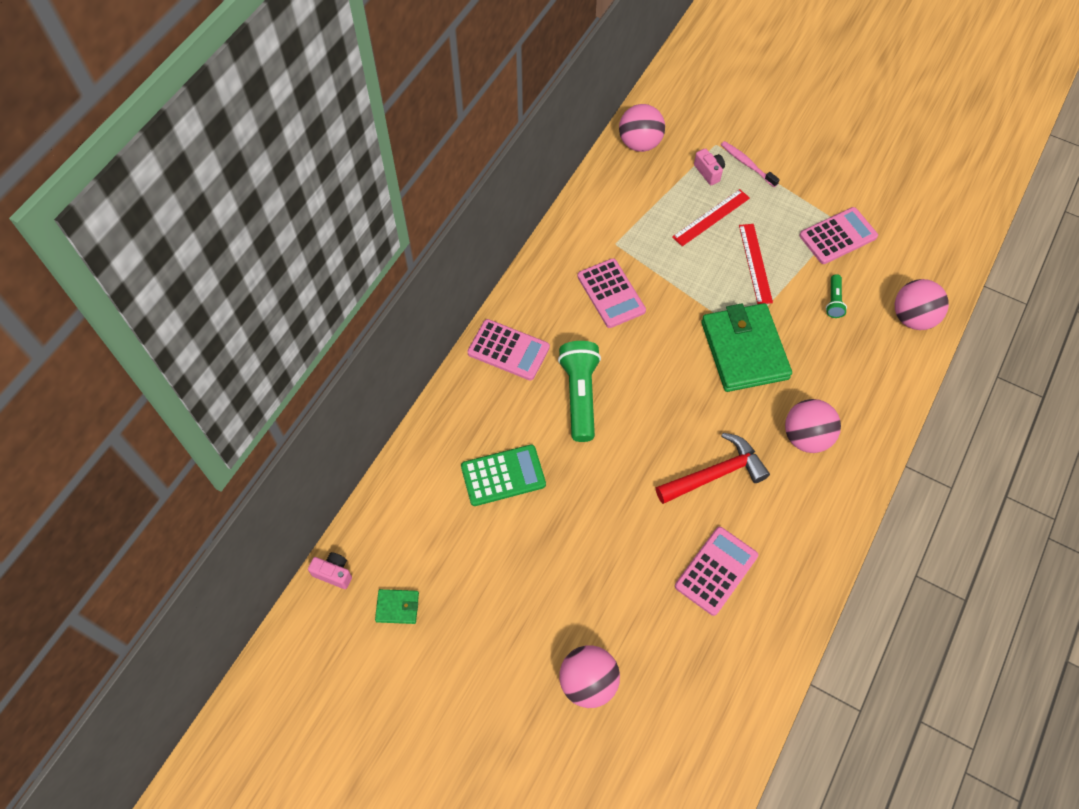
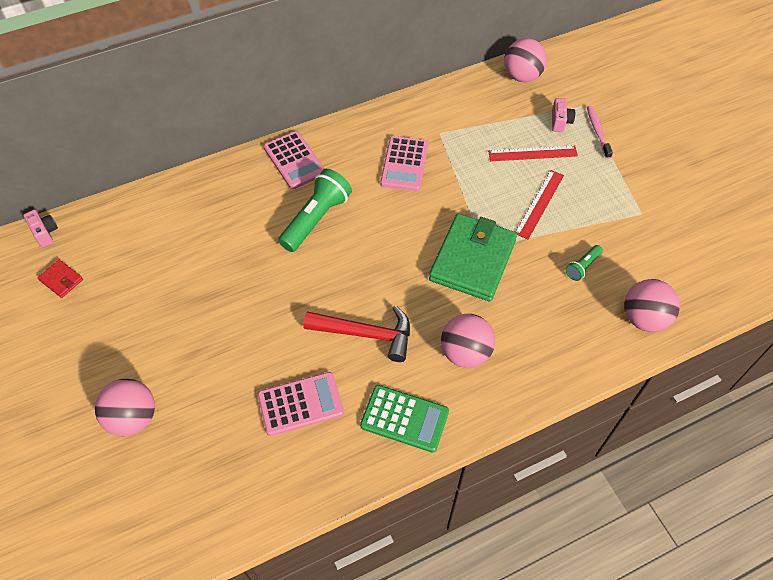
camera: 35 degrees right, 5 degrees down
green wallet [375,589,419,624] -> red wallet [38,260,83,298]
green calculator [461,444,546,506] -> green calculator moved to [360,385,449,453]
pink calculator [799,207,878,264] -> none

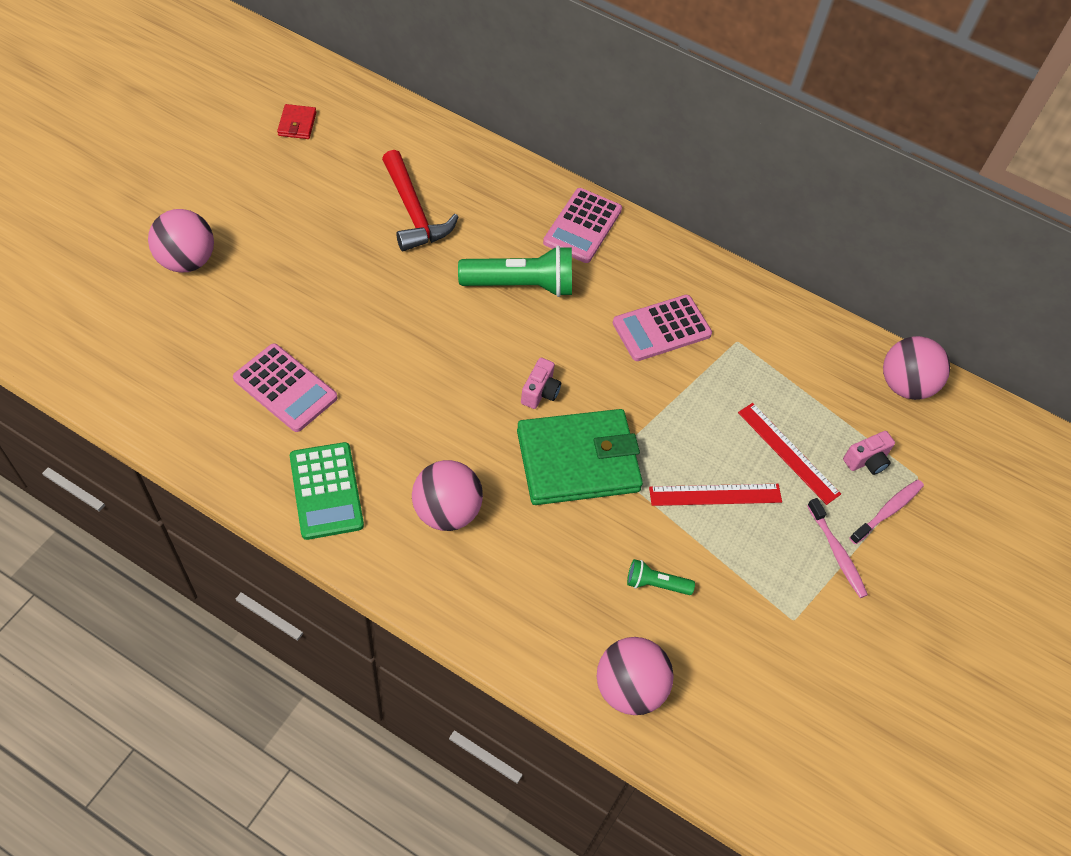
camera: 50 degrees right, 0 degrees up
pink camera [24,210,58,247] -> pink camera moved to [521,358,561,409]
red hammer [303,305,410,362] -> red hammer moved to [382,150,458,251]
none -> pink toothbrush [807,498,868,598]

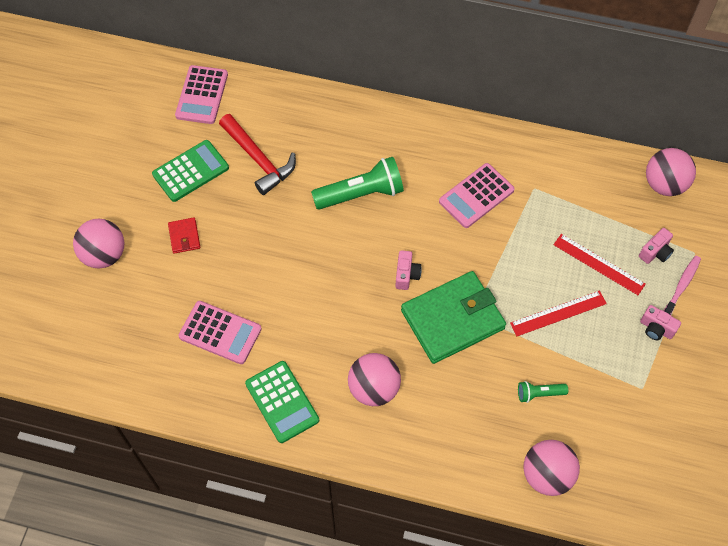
camera: 10 degrees left, 5 degrees up
red wallet [277,104,316,139] -> red wallet moved to [168,217,200,254]
pink calculator [543,188,622,263] -> pink calculator moved to [175,65,228,124]
pink toothbrush [807,498,868,598] -> pink camera [640,305,681,340]
none -> green calculator [152,140,229,202]

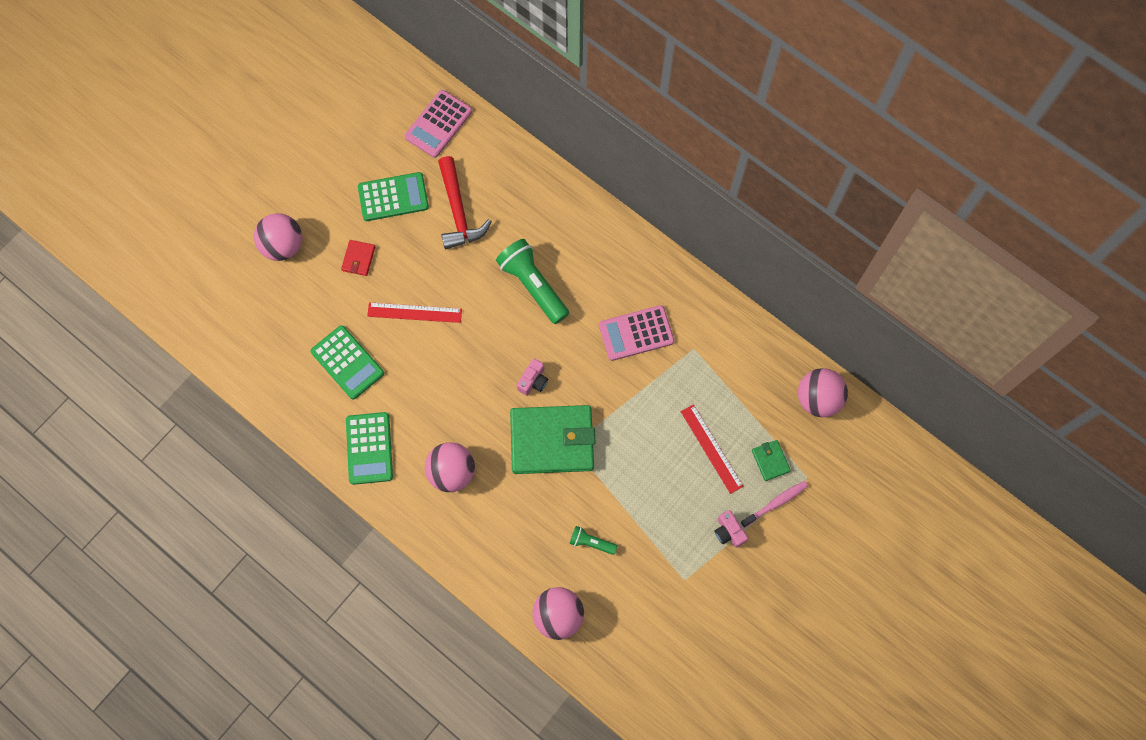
camera: 25 degrees right, 10 degrees up
pink calculator [178,301,262,364] -> green calculator [311,325,384,399]
green flashlight [311,157,404,210] -> green flashlight turned 135 degrees counterclockwise [496,239,569,324]
red ruler [510,291,607,337] -> red ruler moved to [367,302,462,323]
pink camera [639,228,674,264] -> green wallet [752,440,791,481]

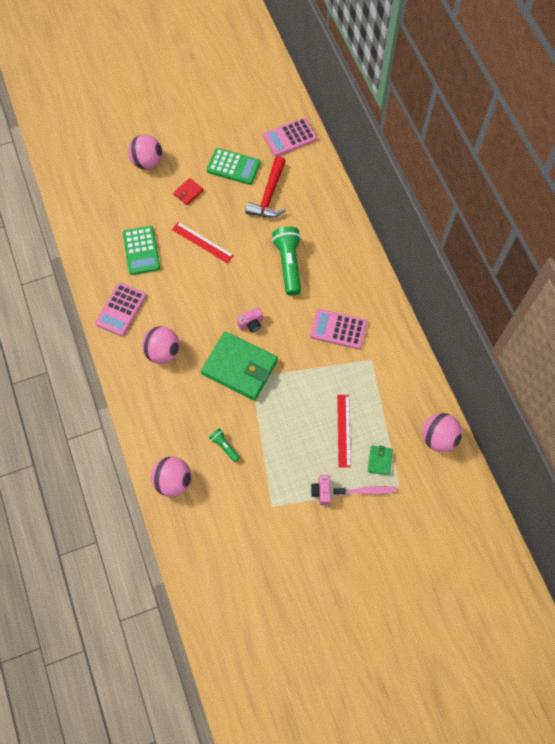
camera: 30 degrees right, 5 degrees down
green calculator [346,412,393,485] -> pink calculator [95,282,146,336]

